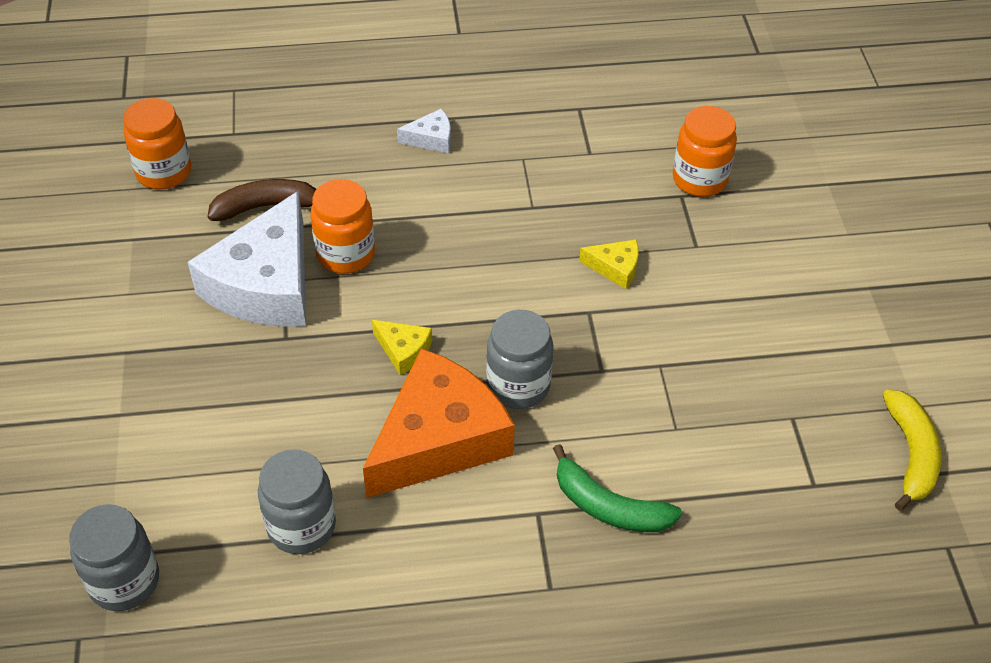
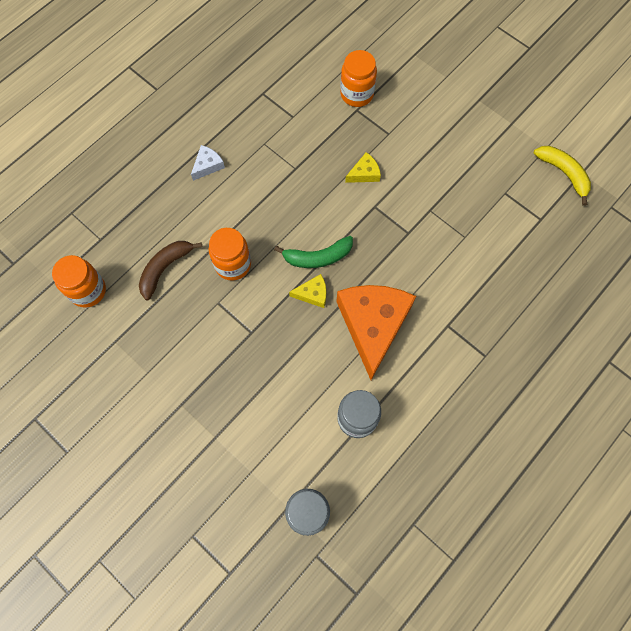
camera: 40 degrees left, 20 degrees up
white cheese [188,191,306,327] -> none
grey jar [486,310,553,409] -> none
green banana [553,444,682,532] -> green banana moved to [274,236,353,268]

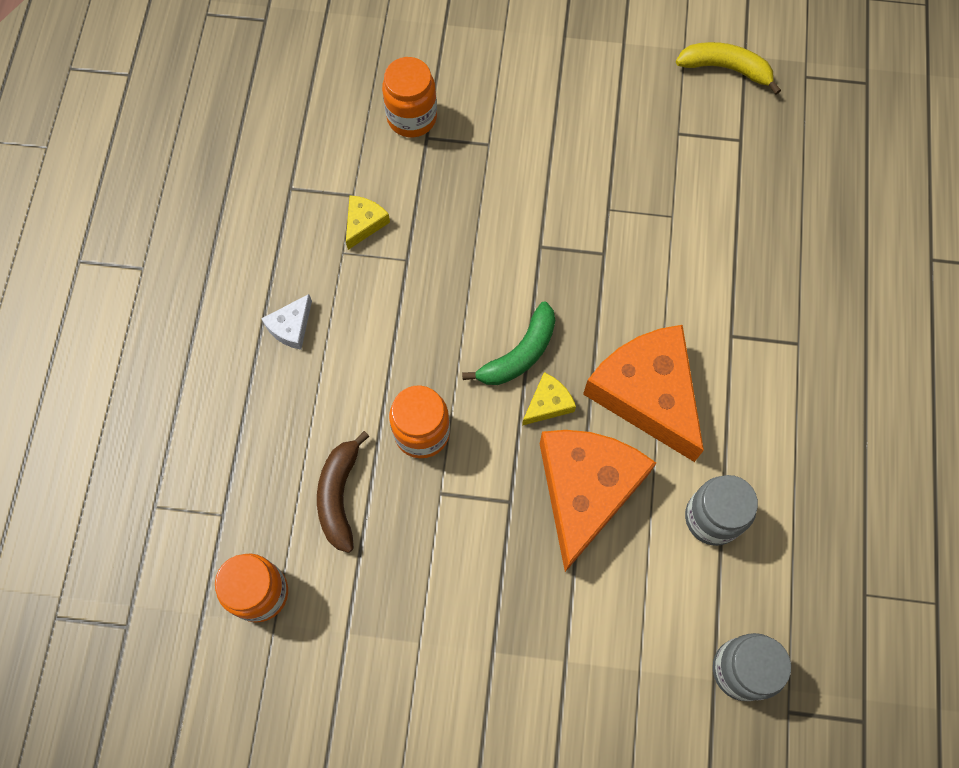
camera: 35 degrees left, 0 degrees up
white cheese [191,145,225,181] -> white cheese turned 150 degrees counterclockwise [261,294,312,350]
yellow cheese [345,152,381,183] -> yellow cheese moved to [346,195,390,250]
none -> orange cheese [540,430,656,572]

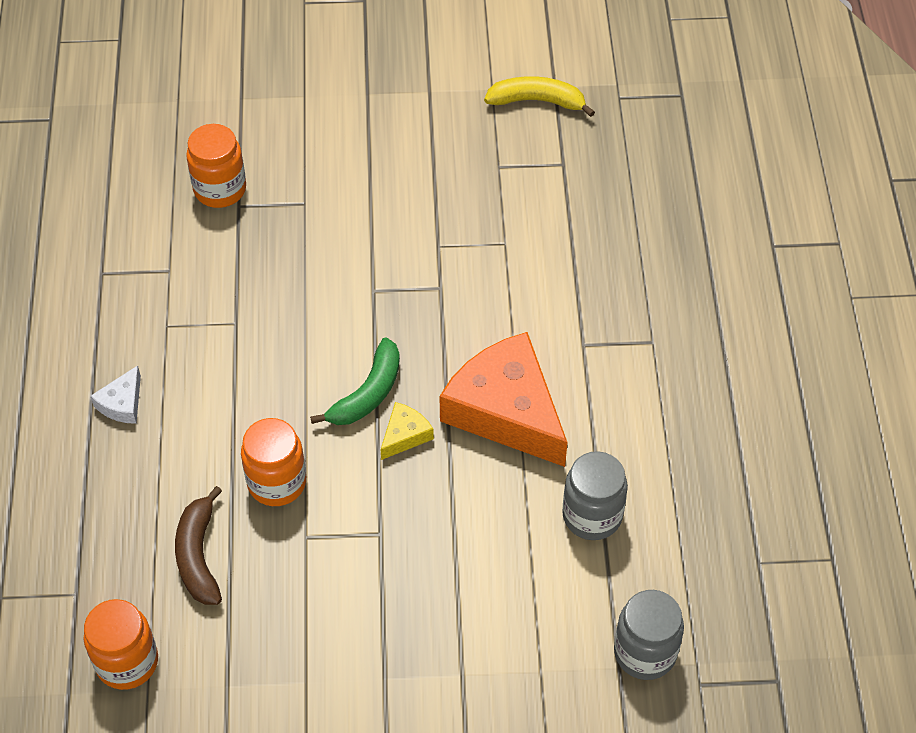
camera: 10 degrees left, 15 degrees down
yellow cheese [346,195,390,250] -> none
orange cheese [540,430,656,572] -> none

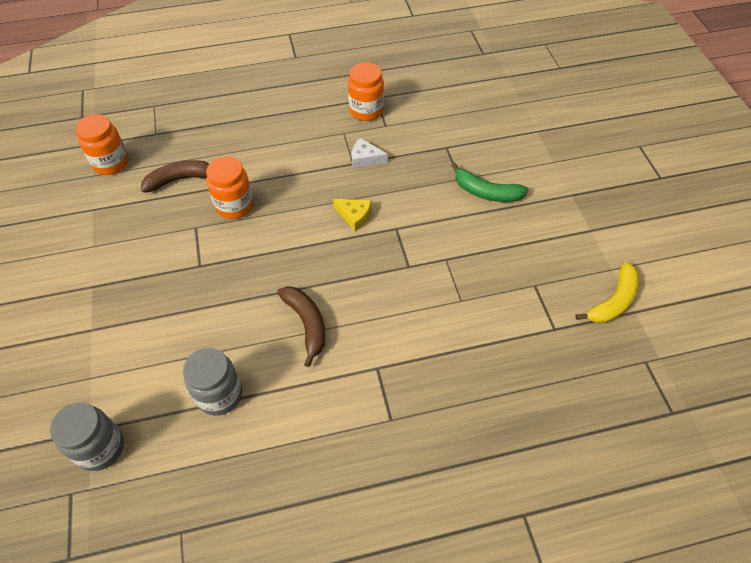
camera: 80 degrees right, 0 degrees up
white cheese [91,365,141,424] -> white cheese moved to [352,138,388,168]
orange jar [186,124,246,208] -> orange jar moved to [348,62,384,121]
green banana [310,337,400,425] -> green banana moved to [451,162,528,202]
yellow cheese [381,402,434,460] -> yellow cheese moved to [333,199,371,231]
orange cheese [440,332,568,467] -> brown banana [277,286,326,367]
yellow banana [484,76,595,117] -> yellow banana turned 45 degrees clockwise [575,262,640,323]

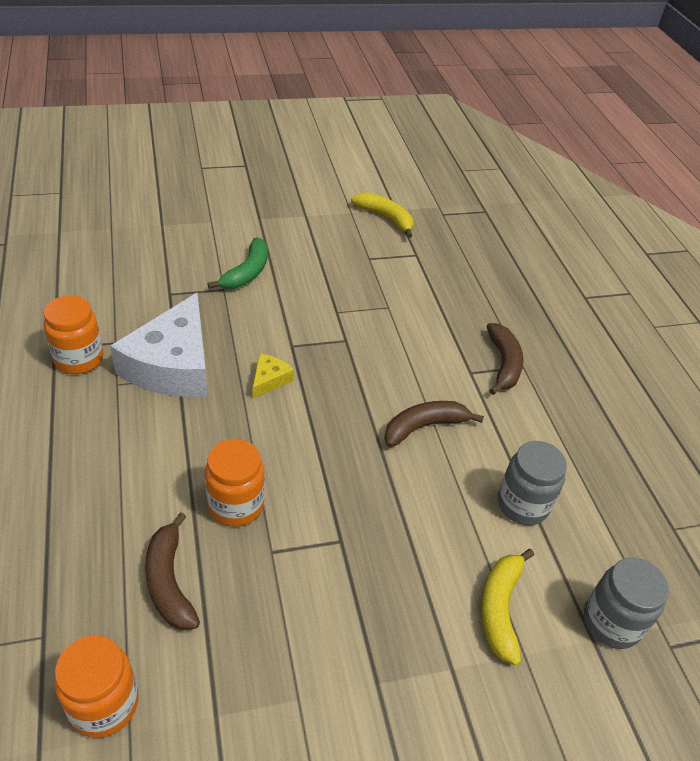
camera: 95 degrees left, 10 degrees down
white cheese [352,138,388,168] -> white cheese [110,293,208,397], size x2.36
none -> yellow banana [481,549,534,666]
none -> brown banana [486,323,523,395]

